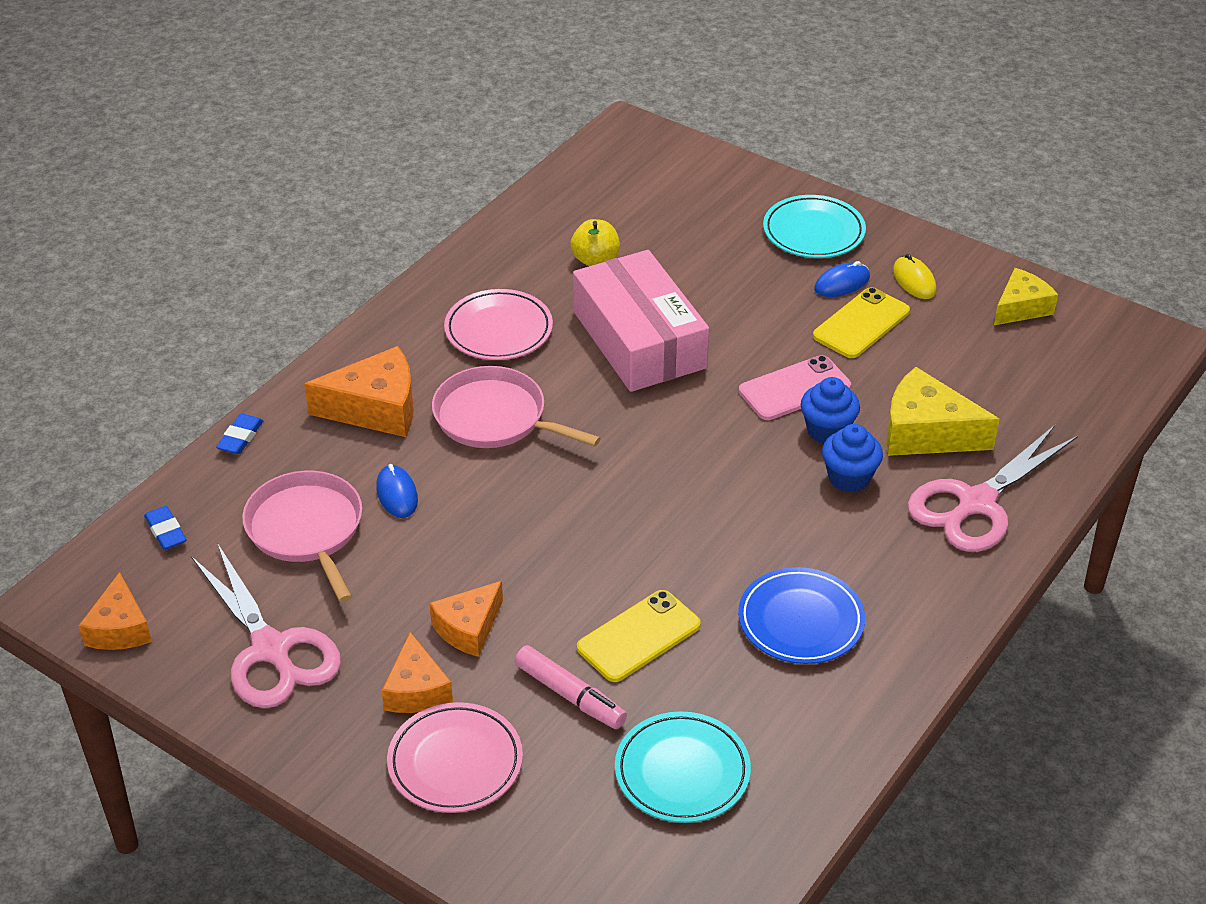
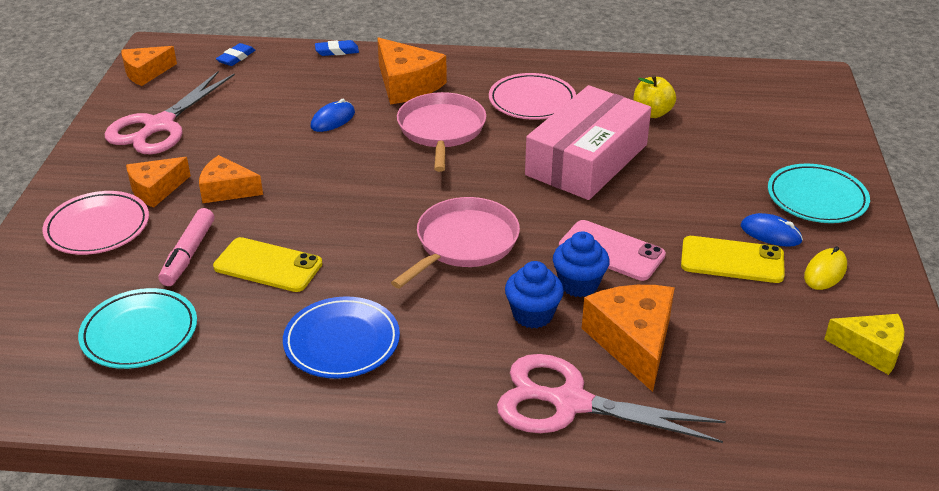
camera: 60 degrees right, 5 degrees down
pink pan [242,471,363,602] -> pink pan moved to [391,197,520,288]
yellow cheese [886,367,999,456] -> orange cheese [582,285,675,392]

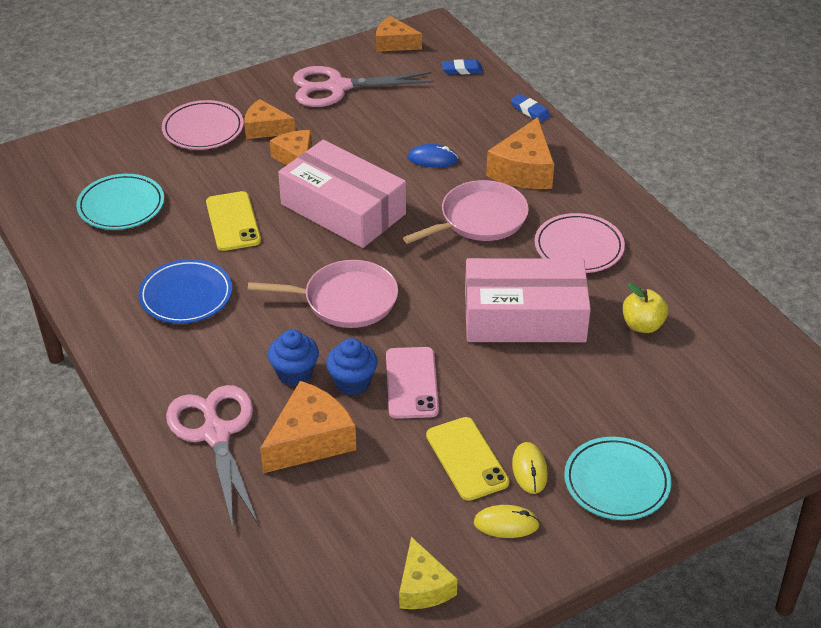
camera: 55 degrees right, 5 degrees up
pink marker [159,208,214,286] -> none
blue mouse [741,213,803,247] -> yellow mouse [512,442,548,494]
none -> pink box [278,140,406,248]

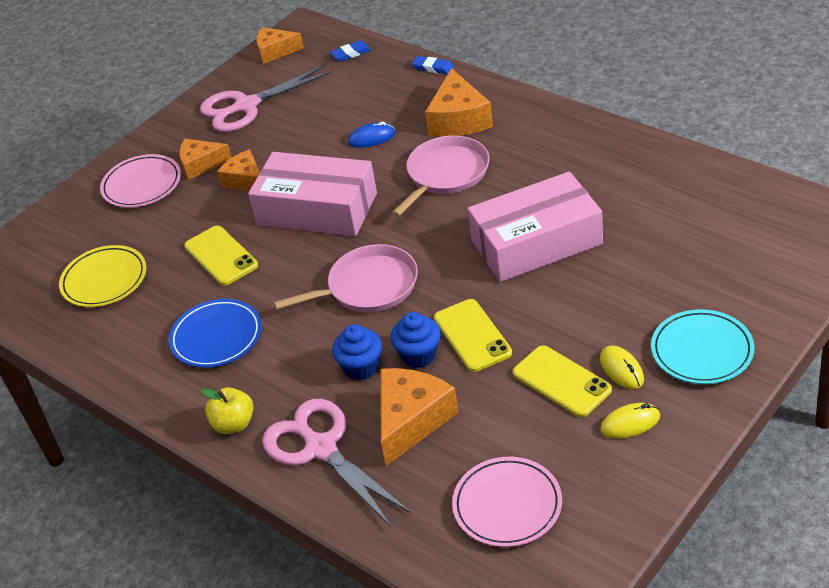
camera: 15 degrees left, 0 degrees up
turquoise plate [76,174,164,230] -> yellow plate [59,245,146,307]
pink phone [386,347,439,419] -> yellow phone [434,299,512,372]
yellow cheese [399,537,458,609] -> none
pink plate [535,213,625,273] -> pink plate moved to [452,457,562,547]
yellow apple [623,282,668,333] -> yellow apple moved to [200,387,253,434]

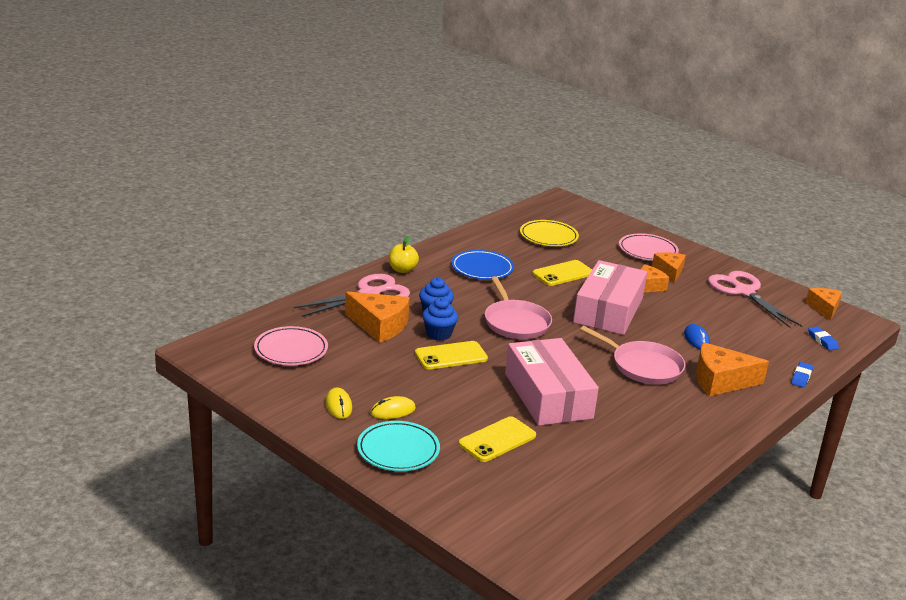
camera: 85 degrees right, 15 degrees down
yellow phone [513,345,612,417] -> yellow phone moved to [459,416,536,462]

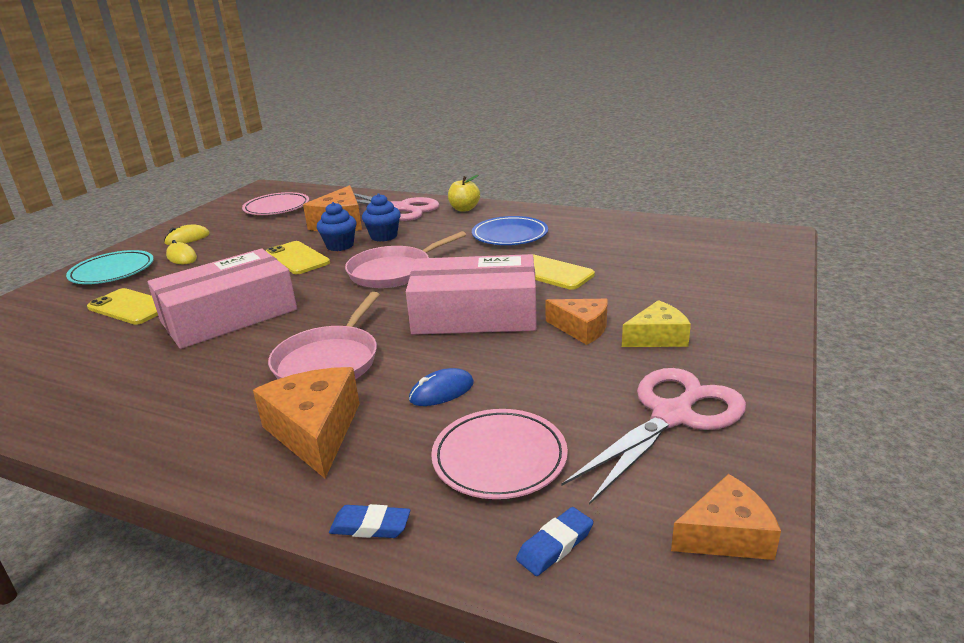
camera: 75 degrees right, 0 degrees up
yellow plate [520,220,579,246] -> none
pink plate [619,233,679,261] -> pink plate moved to [431,409,568,499]
orange cheese [652,252,686,283] -> yellow cheese [622,300,691,347]

